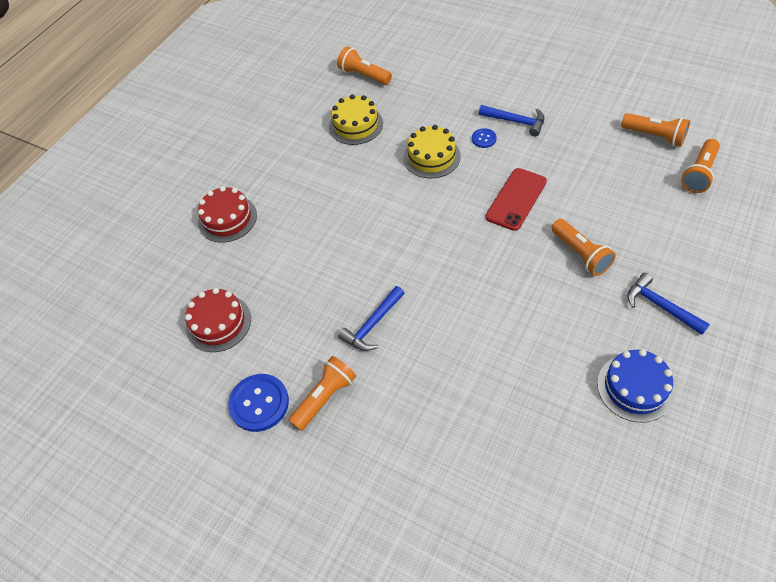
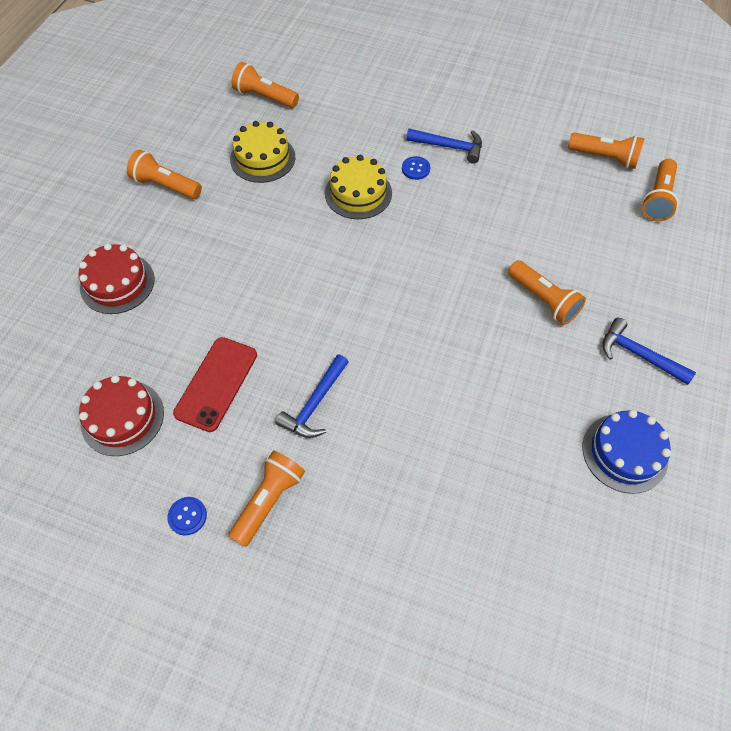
camera: 15 degrees left, 5 degrees up
blue button [228,374,289,432] -> blue button [167,497,207,535], size x0.52
red phone [486,168,547,231] -> red phone moved to [173,337,257,432]
none -> orange flashlight [127,150,202,199]

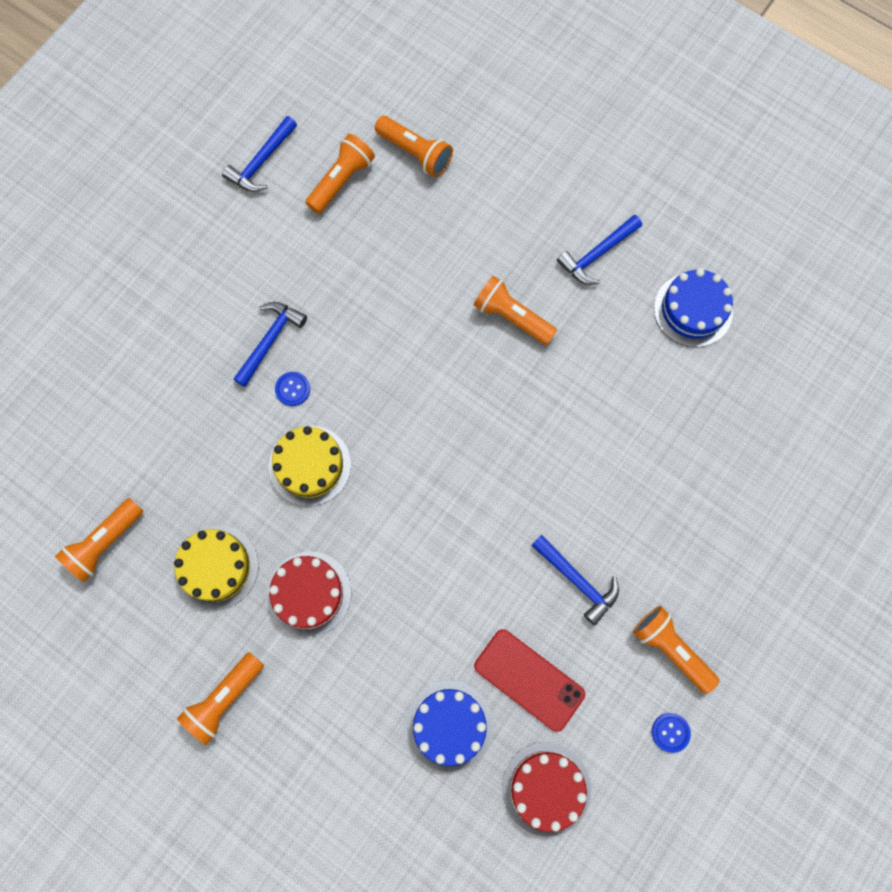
camera: 75 degrees left, 15 degrees up
red cake [78,243,155,314] -> red cake moved to [266,552,351,637]
orange flashlight [508,260,586,325] -> orange flashlight turned 120 degrees counterclockwise [473,276,557,345]
none -> blue hammer [222,116,297,192]
none -> blue cake [406,680,494,772]

